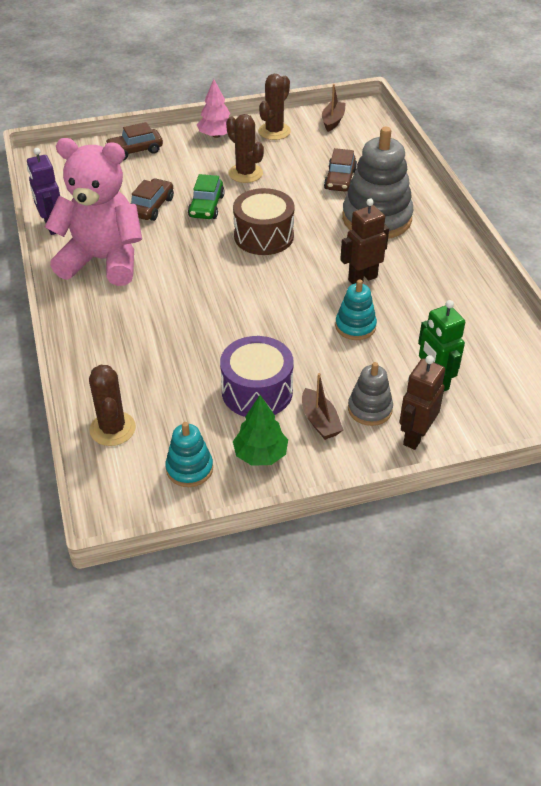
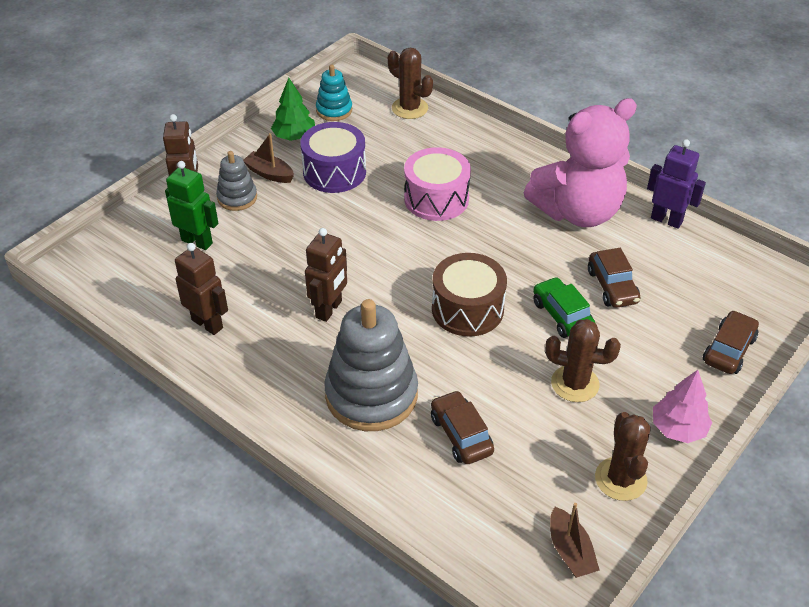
camera: 145 degrees right, 0 degrees up
turquoise stacking toy [335,279,377,340] -> none
none -> brown robot [175,243,228,335]
none -> pink drum [404,147,471,221]

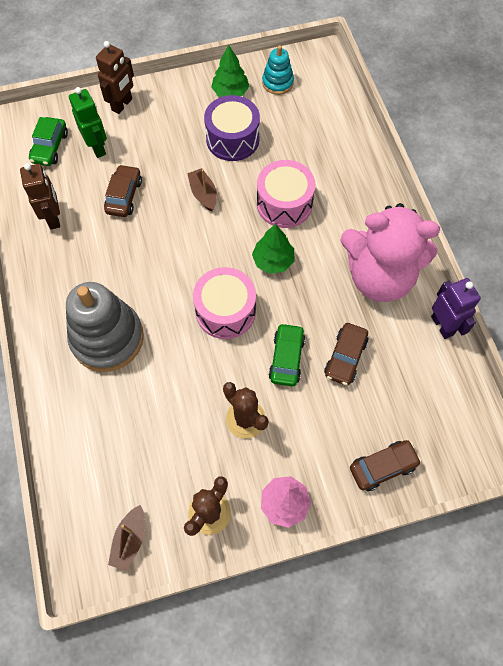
camera: 35 degrees right, 20 degrees up
grey stacking toy [216,151,257,211] -> none
brown boat [243,133,294,183] -> brown boat moved to [187,168,217,211]
brown robot [305,228,347,322] -> none
brown cactus [388,48,433,119] -> none
brown car [431,390,494,464] -> brown car moved to [104,164,142,217]
brown drum [432,253,507,337] -> pink drum [193,267,256,339]
none -> green car [29,117,68,166]
none -> green tree [252,224,294,274]

